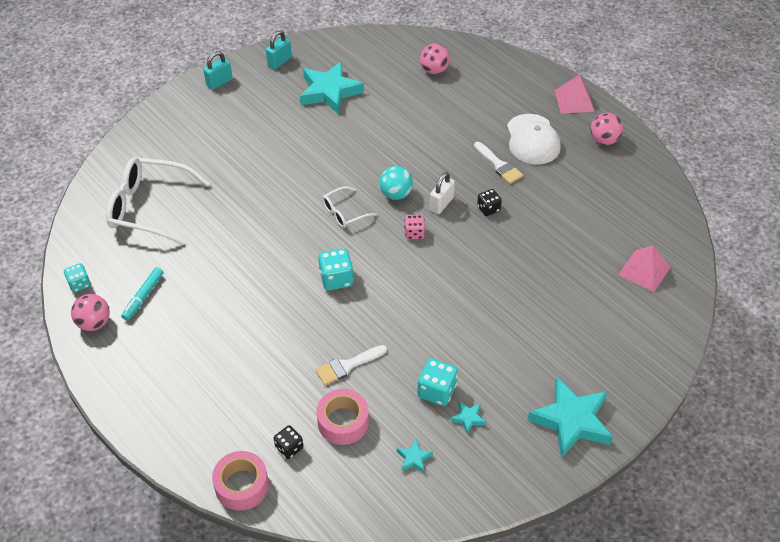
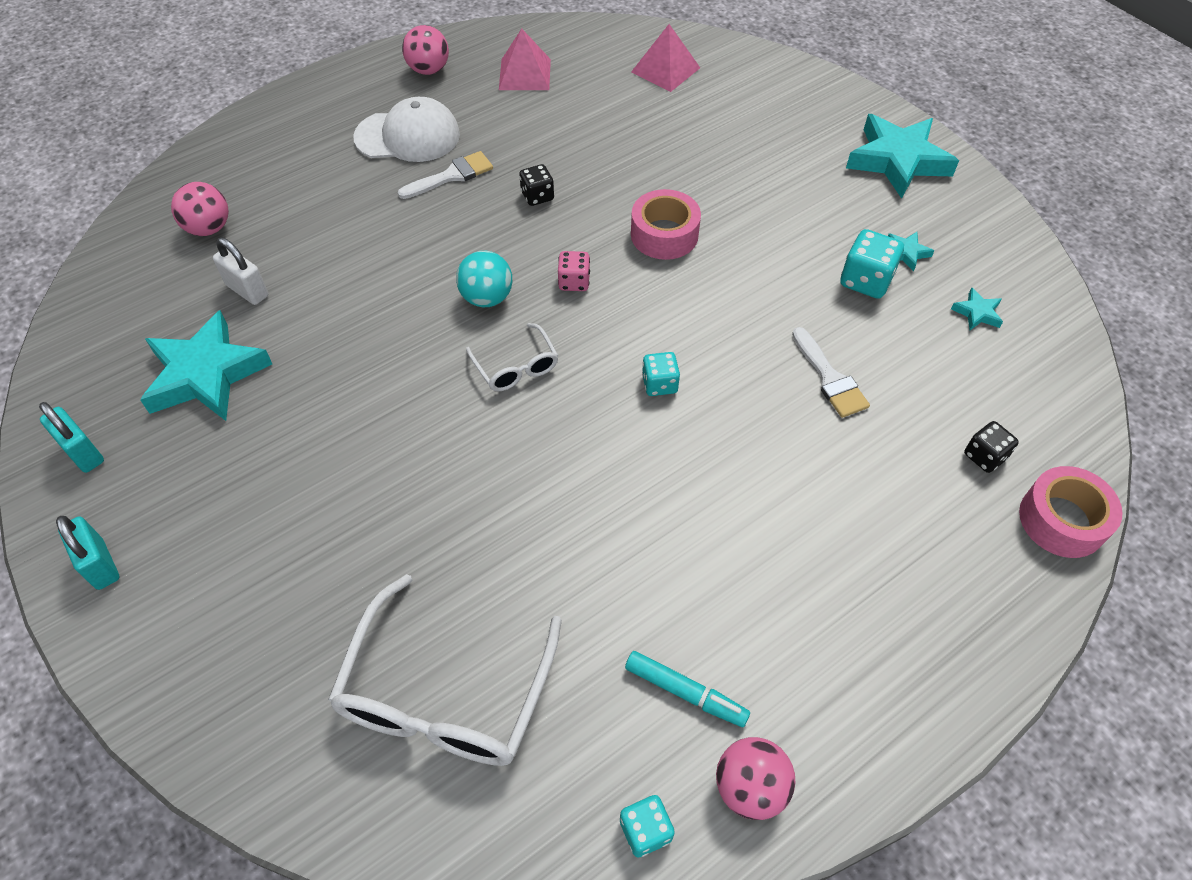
camera: 85 degrees left, 5 degrees up
pink tape [316,389,369,445] -> pink tape moved to [631,189,701,260]
turquoise dice [318,248,354,291] -> turquoise dice [642,352,680,396], size x0.65
white padlock [429,172,455,214] -> white padlock moved to [213,238,269,305]
pink pyramid [555,75,595,114] -> pink pyramid moved to [499,28,551,90]

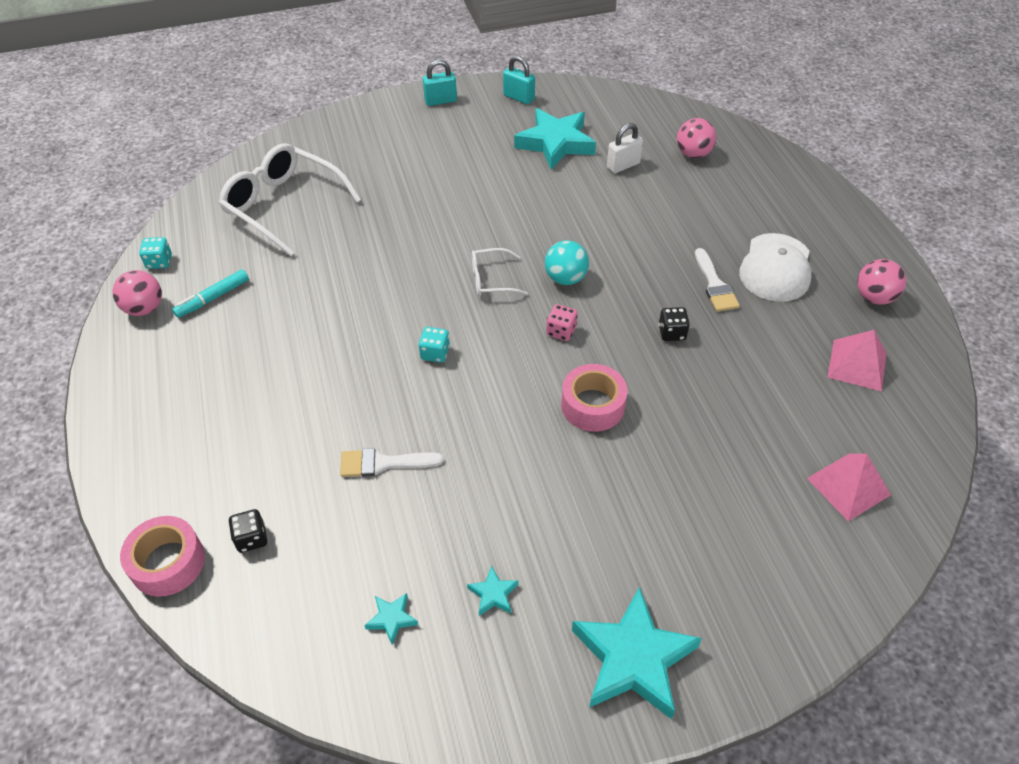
camera: 110 degrees right, 5 degrees down
turquoise padlock [39,402,104,473] -> turquoise padlock turned 60 degrees clockwise [503,56,535,104]
turquoise dice [840,229,904,299] -> none

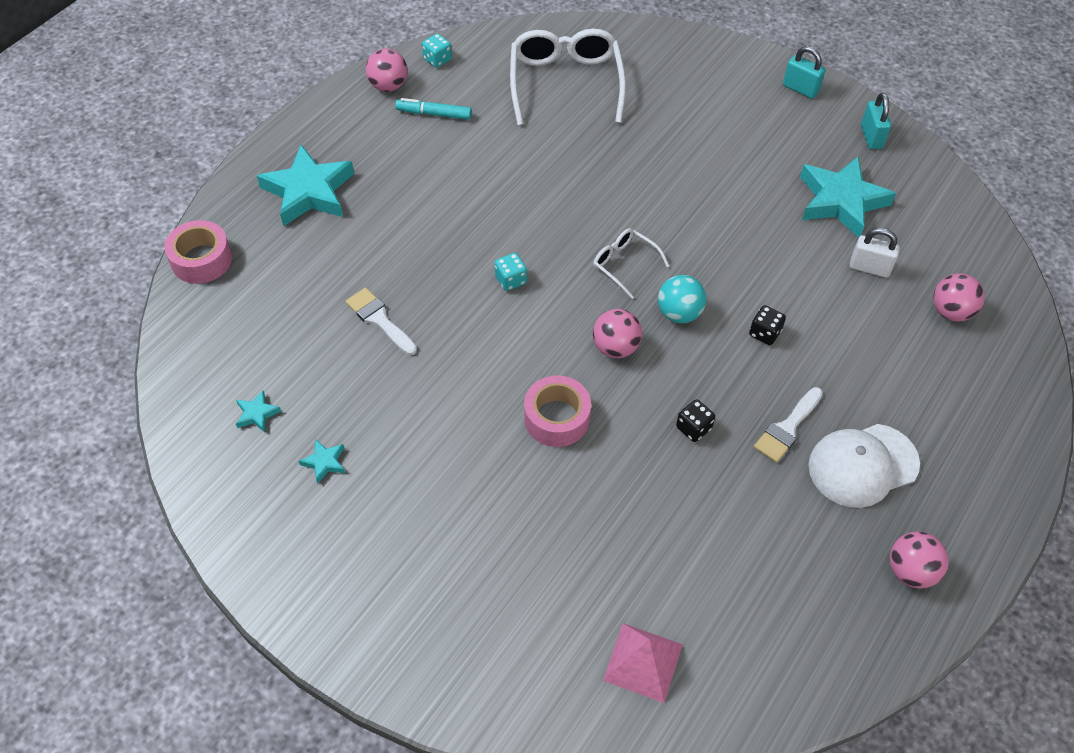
camera: 50 degrees right, 5 degrees up
black dice [229,509,267,553] -> black dice moved to [749,305,786,345]
pink dice [546,304,577,341] -> pink ball [593,309,642,358]
turquoise star [572,587,702,719] -> turquoise star moved to [257,145,354,226]
pink pyramid [827,330,887,391] -> none

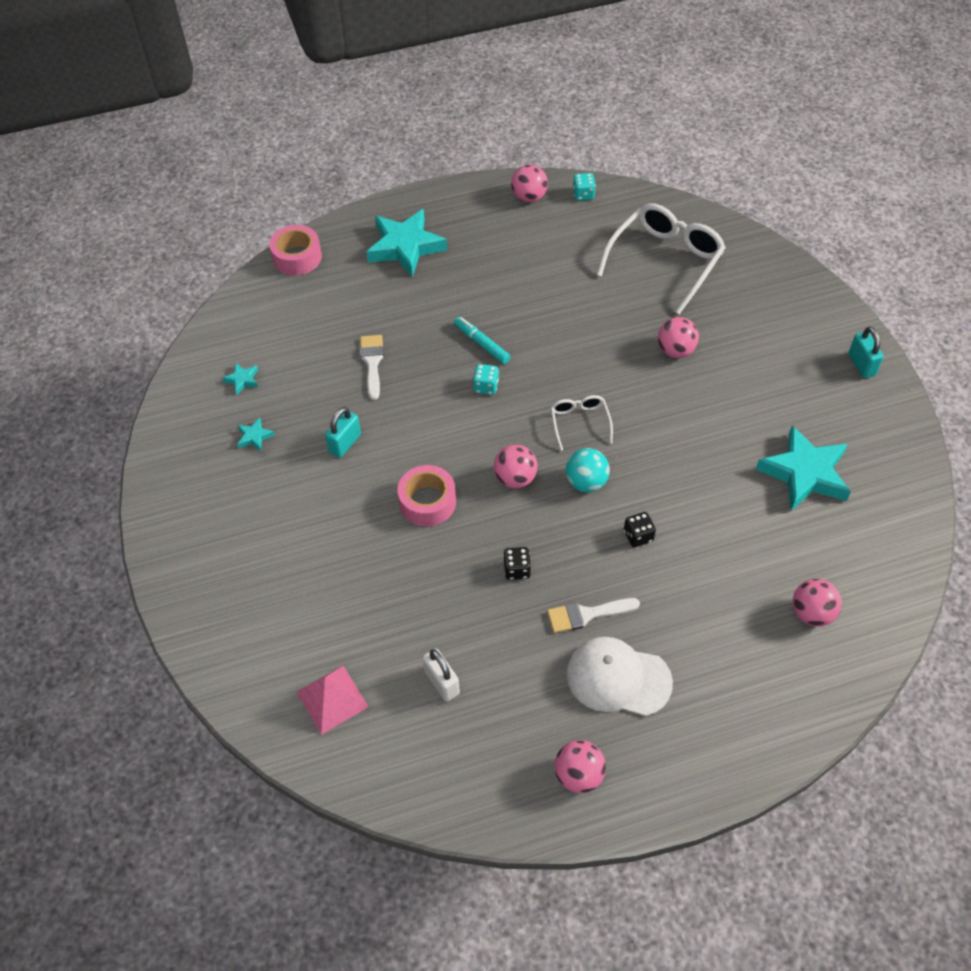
camera: 40 degrees right, 0 degrees up
turquoise marker [395,98,472,120] -> turquoise marker moved to [454,317,511,364]
white padlock [850,228,900,278] -> white padlock moved to [423,649,460,701]
turquoise padlock [861,92,891,149] -> turquoise padlock moved to [325,407,361,458]
none -> pink ball [658,317,699,358]

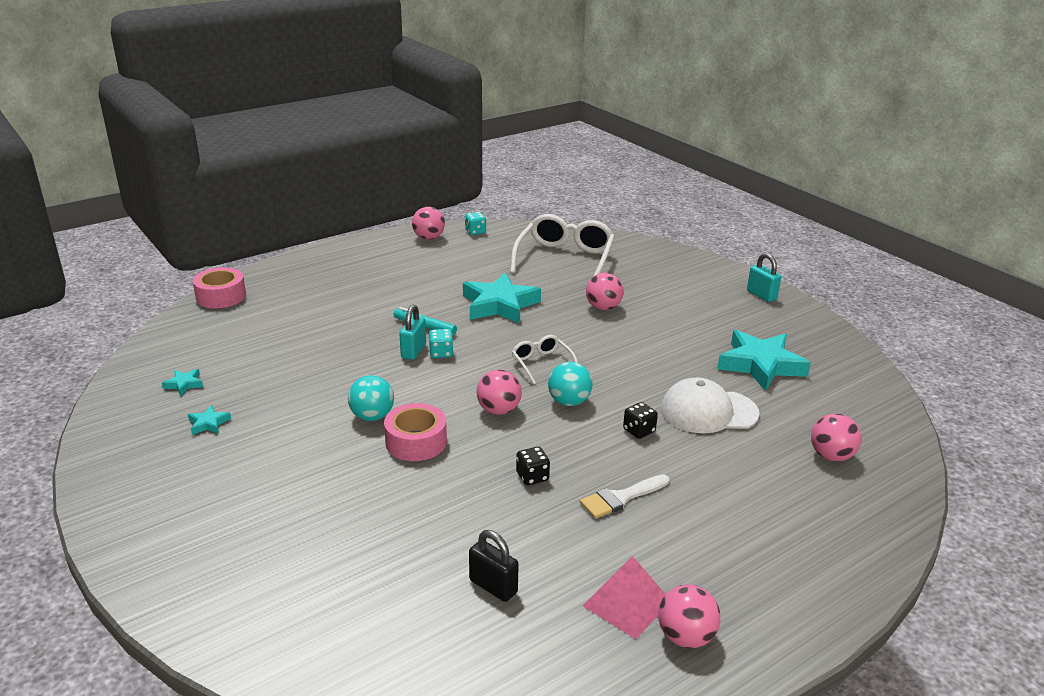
camera: 20 degrees left, 25 degrees down
pink pyramid [297,666,369,735] -> pink pyramid moved to [583,556,666,639]
turquoise padlock [325,407,361,458] -> turquoise padlock moved to [400,305,426,360]
white brush [360,335,384,400] -> none
turquoise star [366,209,447,277] -> turquoise star moved to [463,273,541,324]
white padlock [423,649,460,701] -> black padlock [469,530,519,602]
white cap [567,637,673,716] -> white cap moved to [661,377,760,433]
none -> turquoise ball [348,375,394,421]

